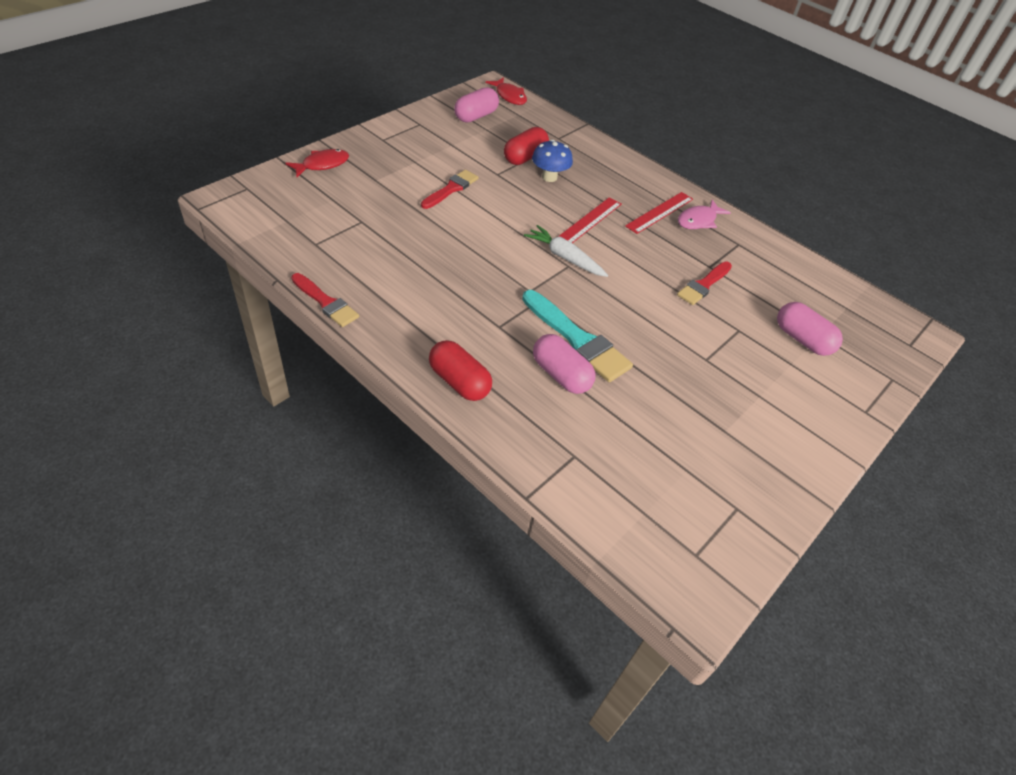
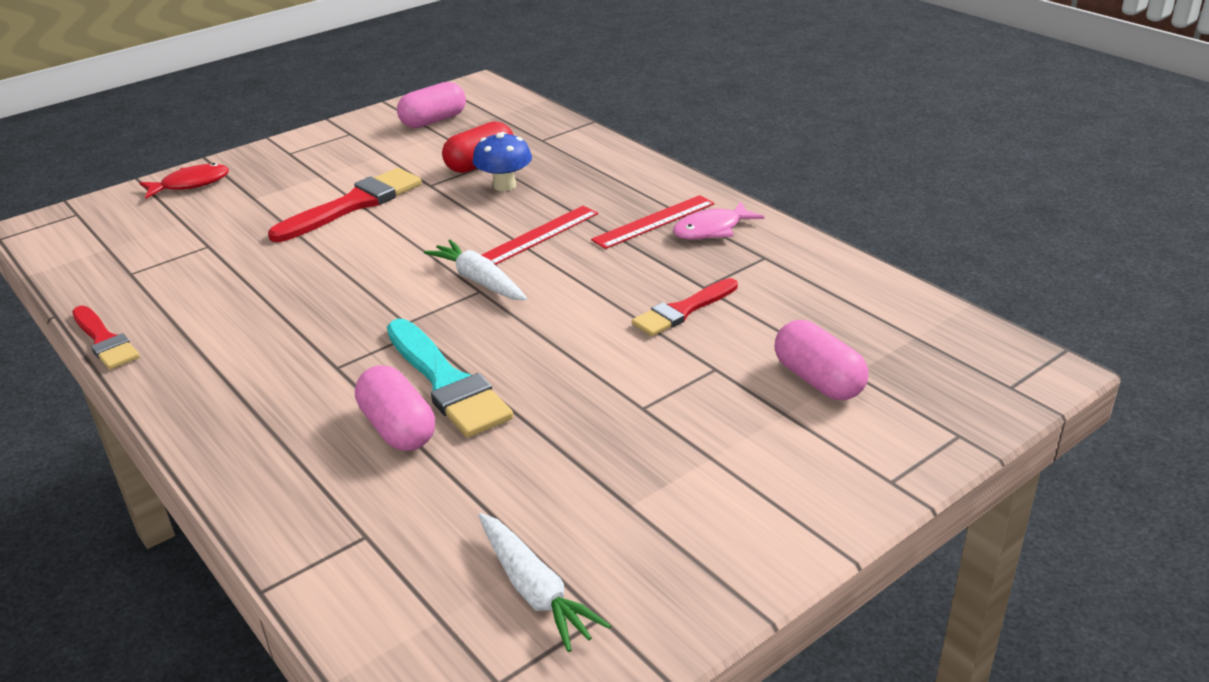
camera: 15 degrees right, 15 degrees down
red brush [421,170,478,209] -> red brush [268,168,422,242], size x1.54
red capsule [429,340,492,401] -> none
red fish [486,77,527,105] -> none
none -> white carrot [478,513,611,652]

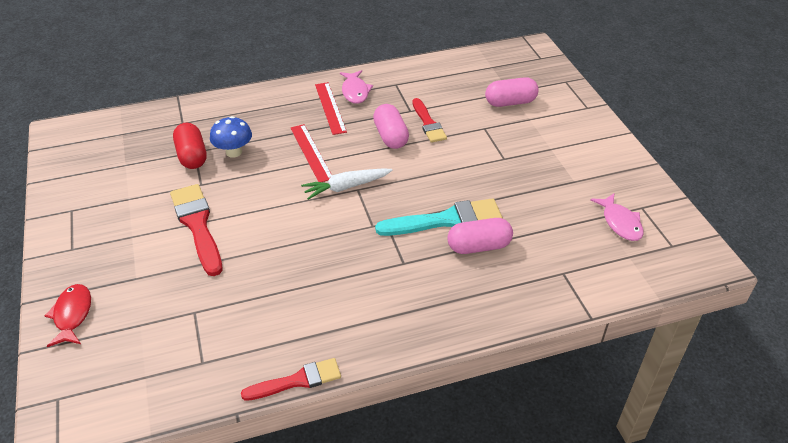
camera: 70 degrees left, 10 degrees up
pink capsule [397,82,466,128] -> pink capsule moved to [373,104,409,149]
white carrot [478,513,611,652] -> pink fish [590,193,644,241]

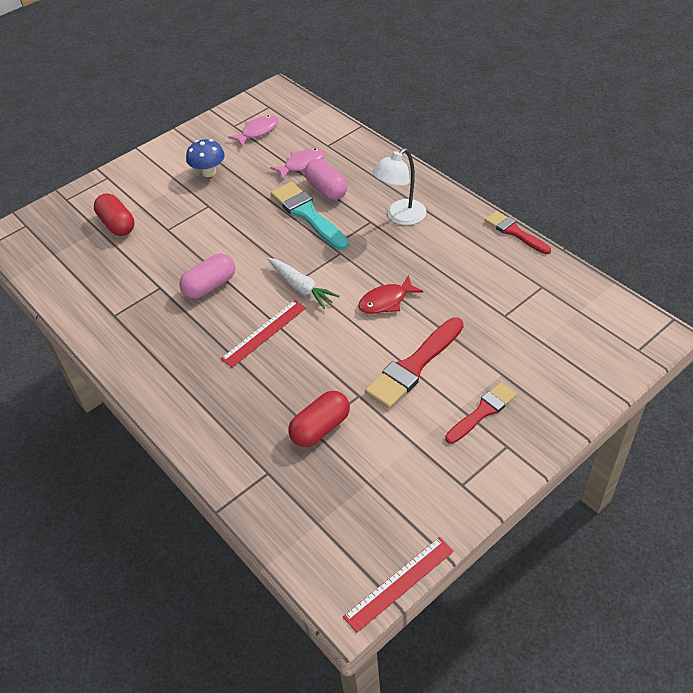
camera: 110 degrees left, 5 degrees up
red fish [45,284,91,347] -> red fish moved to [358,275,423,314]
blue mushroom [210,116,252,158] -> blue mushroom moved to [186,139,225,177]
red ruler [315,82,347,135] -> red ruler moved to [343,537,454,633]
pink fish [340,70,373,104] -> pink fish moved to [270,148,325,180]
red brush [412,98,447,143] -> red brush moved to [445,382,517,444]
pink capsule [485,77,539,107] -> red capsule [94,194,134,236]
none -> white lamp [372,148,426,225]

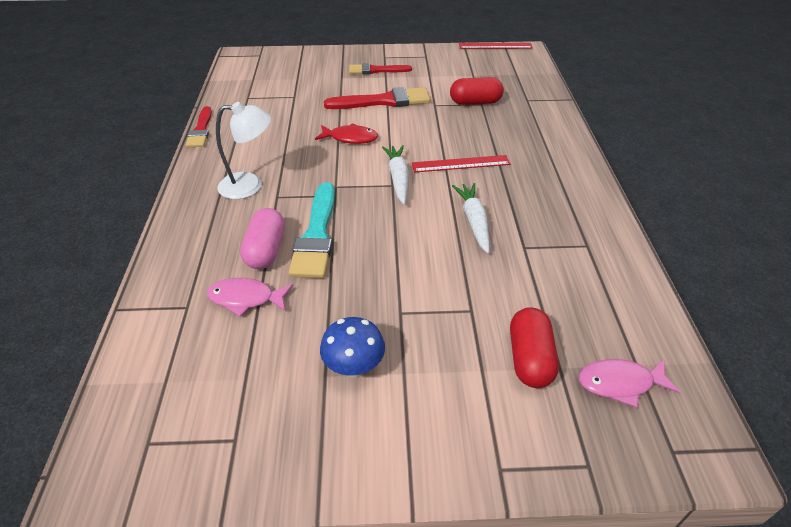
camera: 145 degrees left, 5 degrees down
pink capsule [179,253,235,299] -> white carrot [452,183,490,254]
pink fish [228,115,278,147] -> pink fish moved to [579,359,681,408]

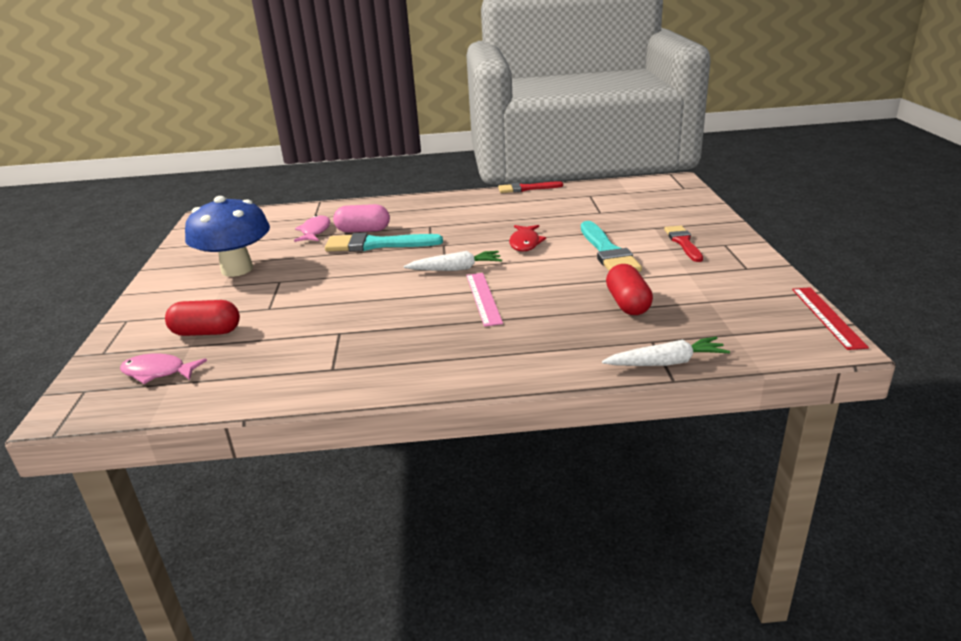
camera: 90 degrees right, 15 degrees down
white lamp [216,102,272,199] -> none
blue mushroom [320,317,385,377] -> blue mushroom [185,196,270,277], size x1.82
red brush [324,87,430,109] -> turquoise brush [581,221,642,272]
red ruler [412,155,510,173] -> pink ruler [466,273,503,327]
white carrot [452,183,490,254] -> white carrot moved to [602,337,730,366]
pink fish [579,359,681,408] -> pink fish turned 75 degrees counterclockwise [120,353,207,384]

